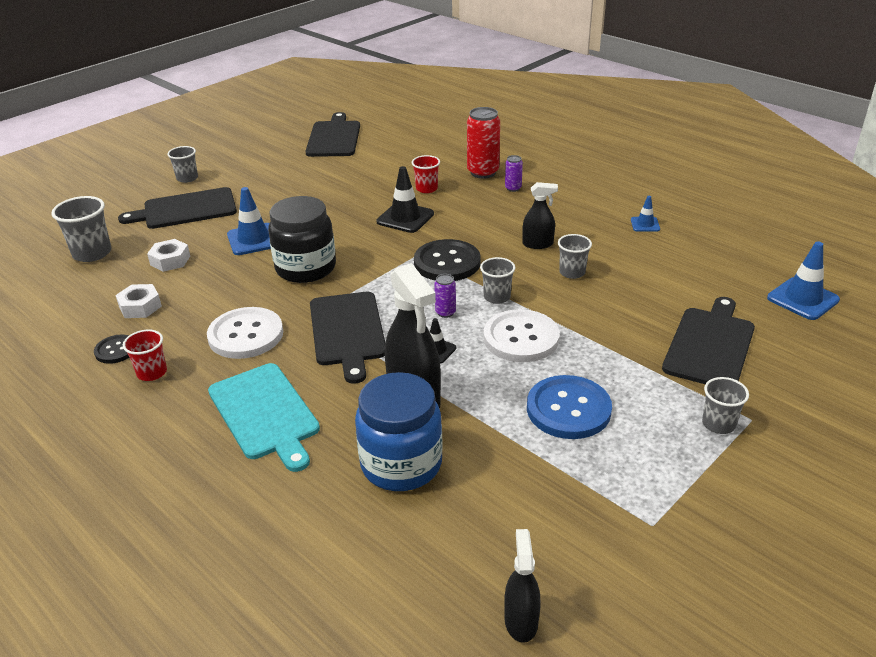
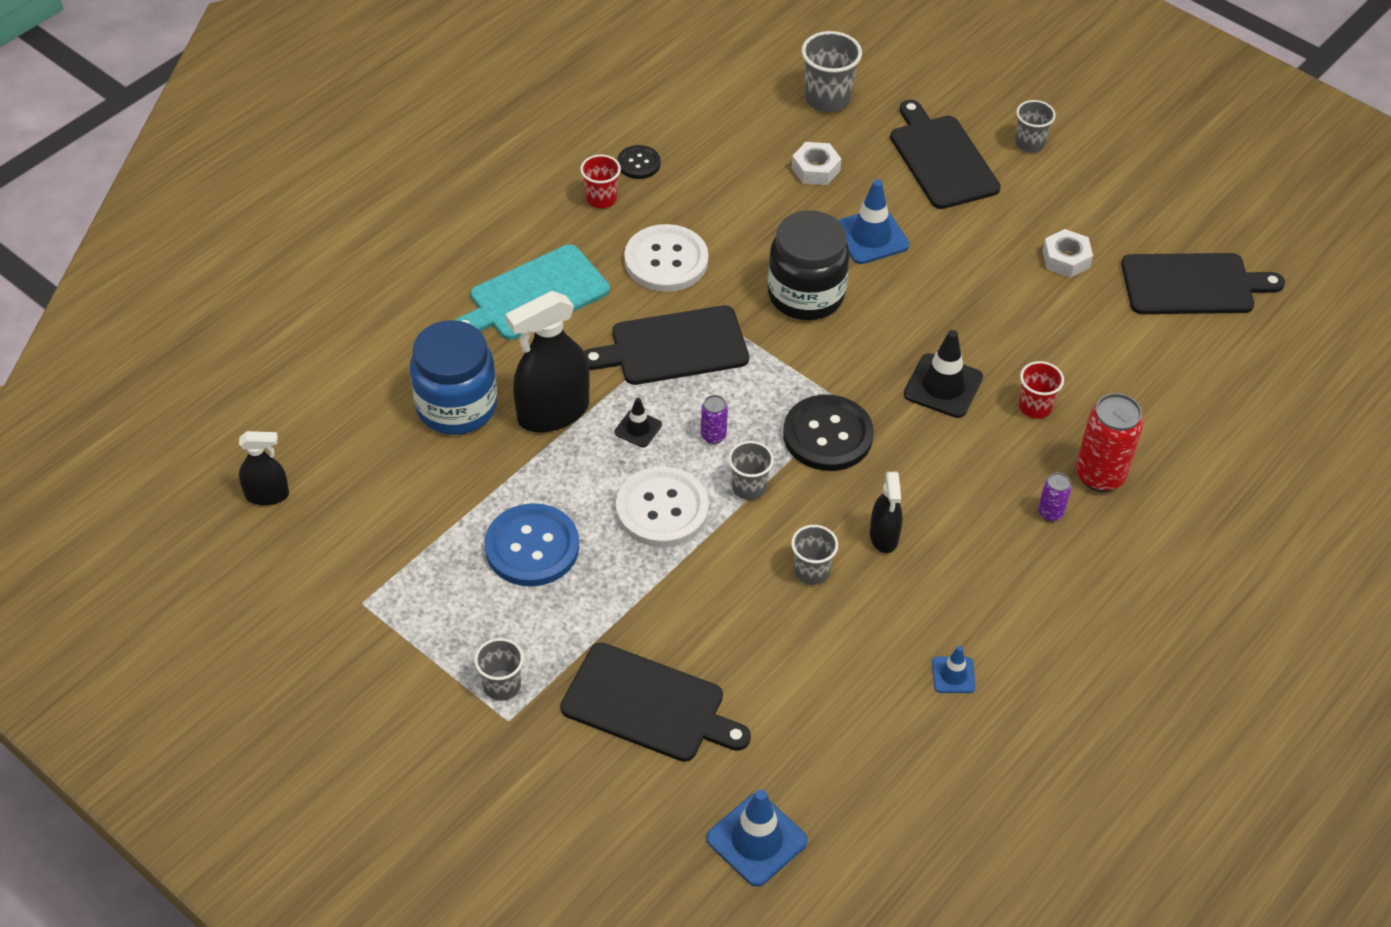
camera: 85 degrees right, 15 degrees up
white nut [115,284,162,318] -> white nut moved to [1043,229,1093,278]

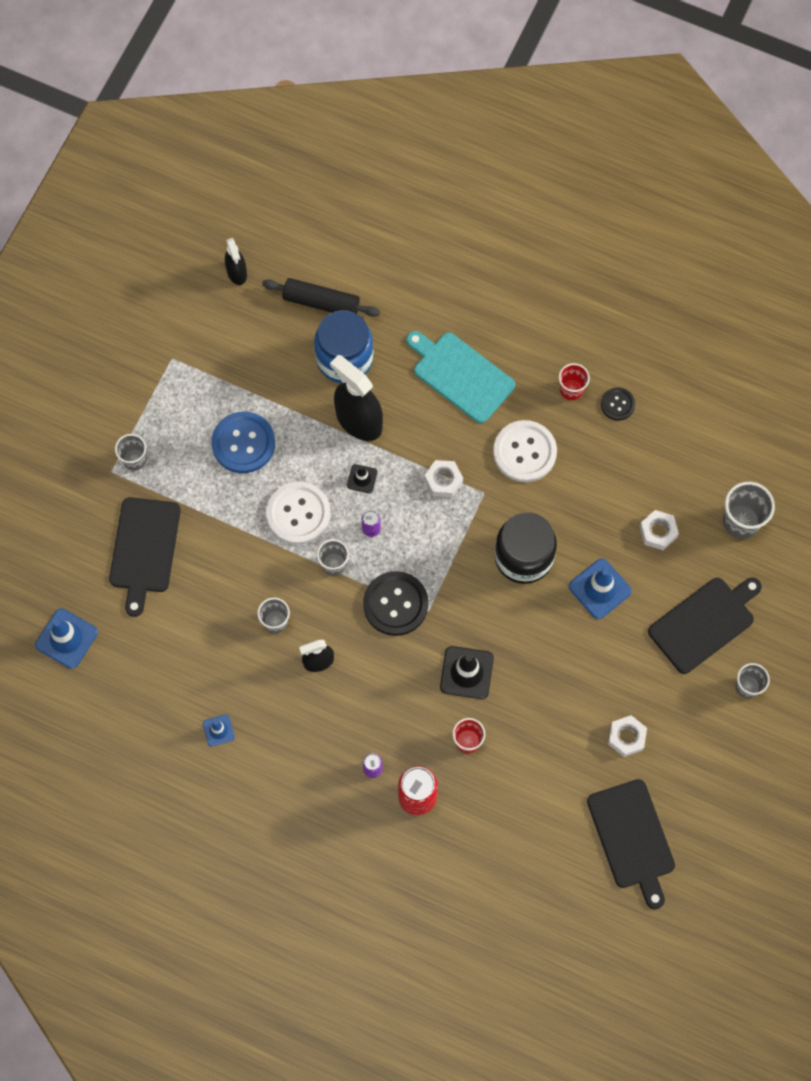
camera: 75 degrees right, 20 degrees up
black cutting board [584,305,749,385] -> white nut [424,460,463,497]
none -> black rolling pin [262,278,380,317]

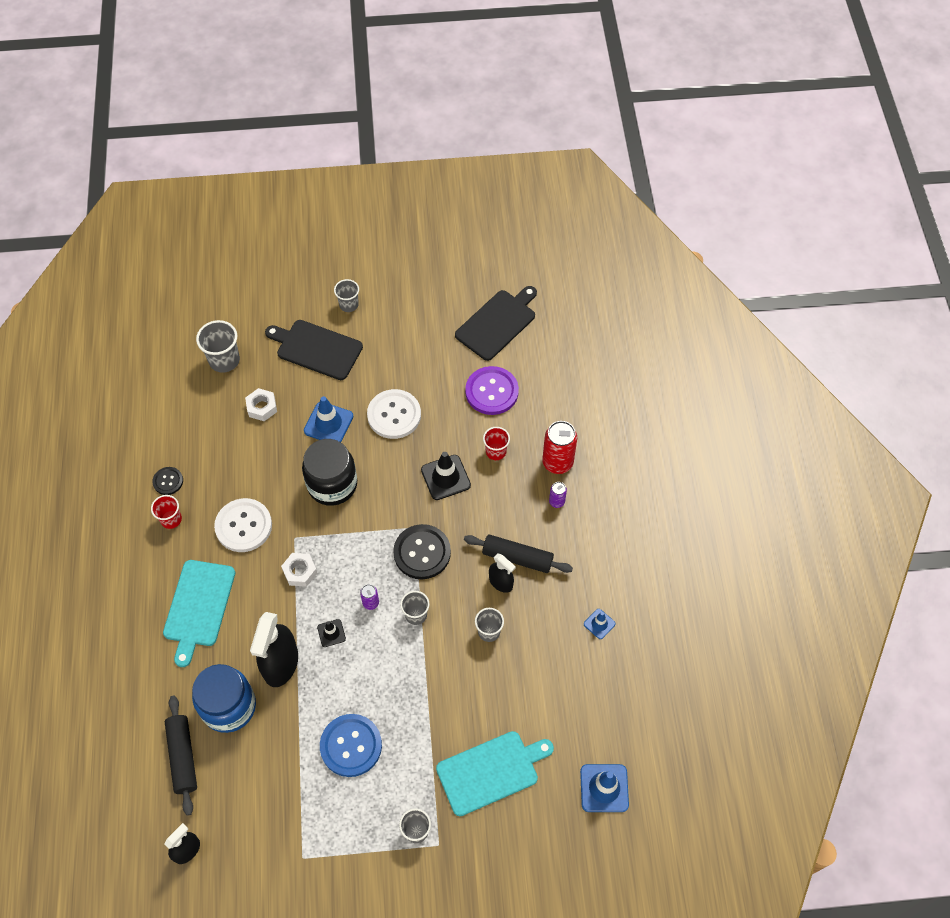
camera: 120 degrees left, 10 degrees down
black cutting board [109,497,181,617] -> turquoise cutting board [436,731,554,816]
white button [266,481,331,545] -> white button moved to [367,389,421,439]
white nut [608,715,647,757] -> none
none -> black rolling pin [464,534,573,573]
none -> purple button [465,366,519,415]

